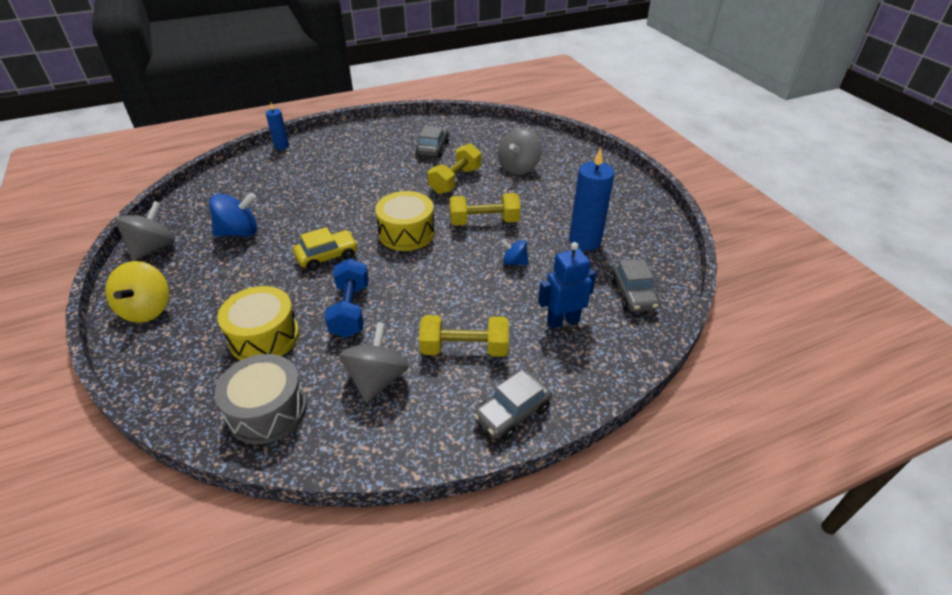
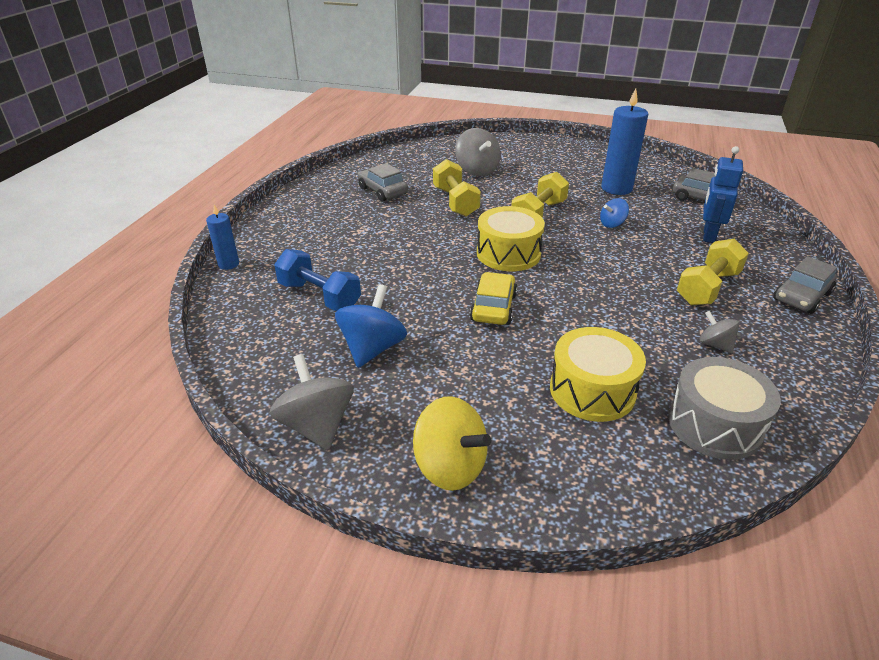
camera: 50 degrees left, 5 degrees down
blue dumbbell [325,258,369,338] -> blue dumbbell moved to [274,249,361,311]
grey spinning top [339,322,409,403] -> grey spinning top [700,311,740,353], size x0.56
grey car [473,370,552,440] -> grey car turned 45 degrees clockwise [773,256,837,314]

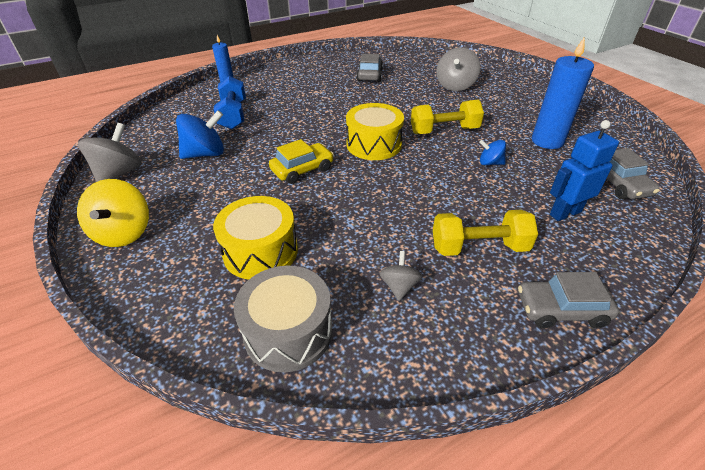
camera: 45 degrees right, 5 degrees up
yellow dumbbell [433,159,481,217] -> none

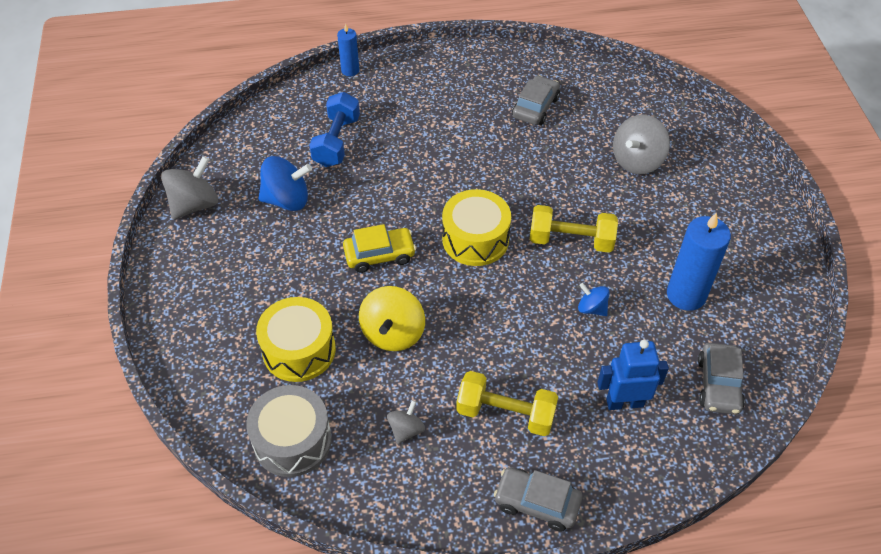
camera: 20 degrees right, 10 degrees up
yellow spinning top [77,179,149,247] -> yellow spinning top moved to [359,286,425,351]

